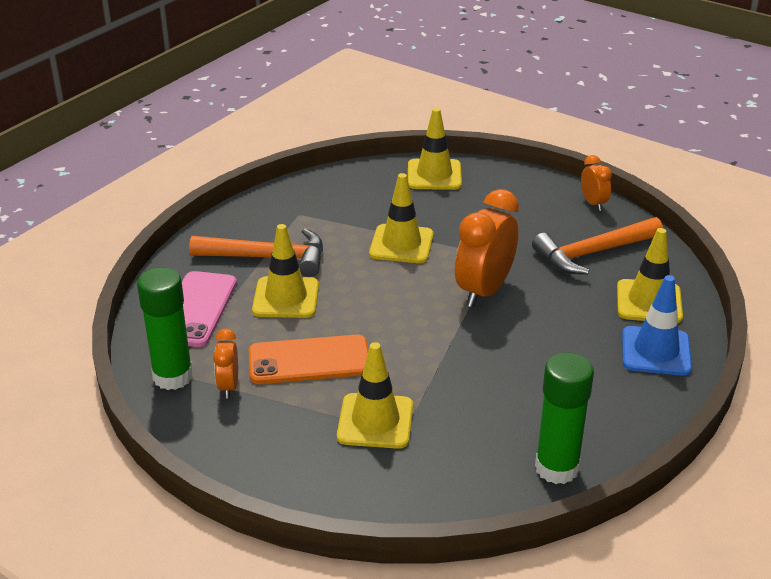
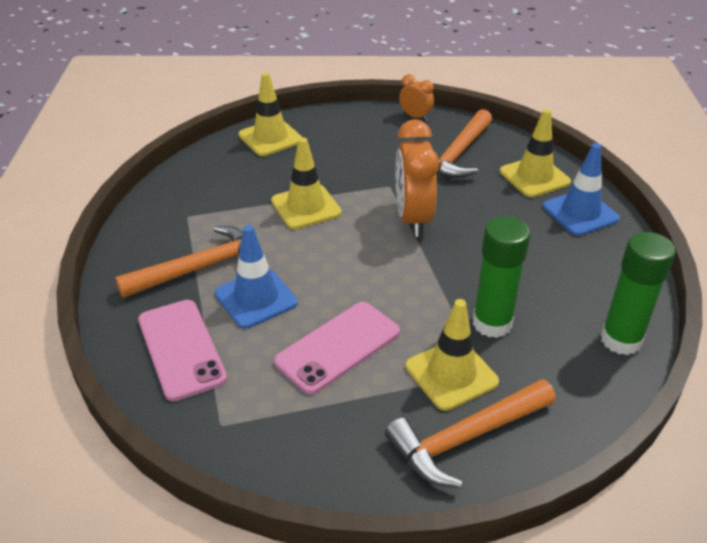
camera: 35 degrees left, 5 degrees up
green glue stick [137,267,193,390] -> green glue stick moved to [473,216,530,338]
orange clock [213,328,238,398] -> none
orange phone [249,334,368,384] -> pink phone [274,302,400,395]
yellow traffic cone [252,224,319,318] -> blue traffic cone [215,225,298,329]
none -> orange hammer [385,379,556,488]

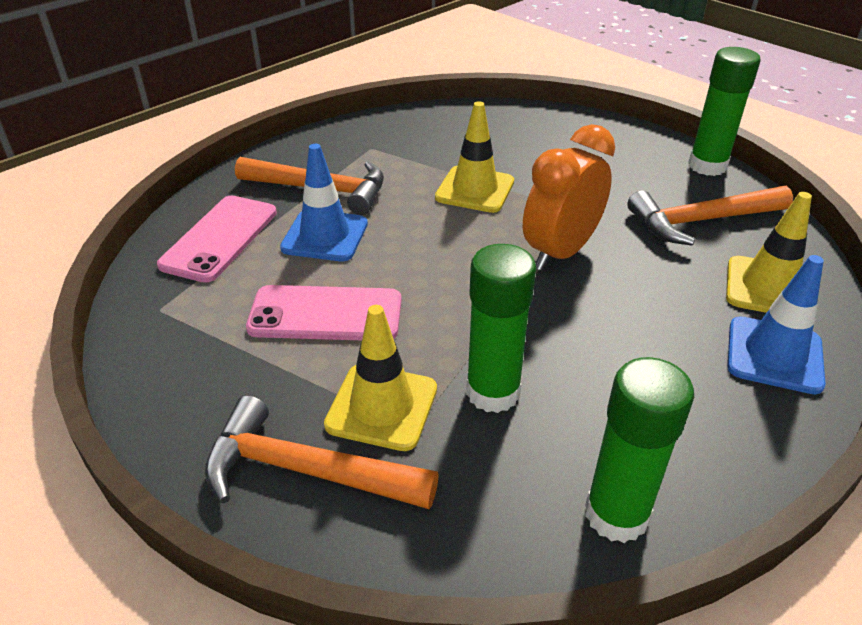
camera: 45 degrees right, 0 degrees up
yellow traffic cone [239,73,303,156] -> none
orange clock [399,74,434,121] -> green glue stick [688,47,761,176]

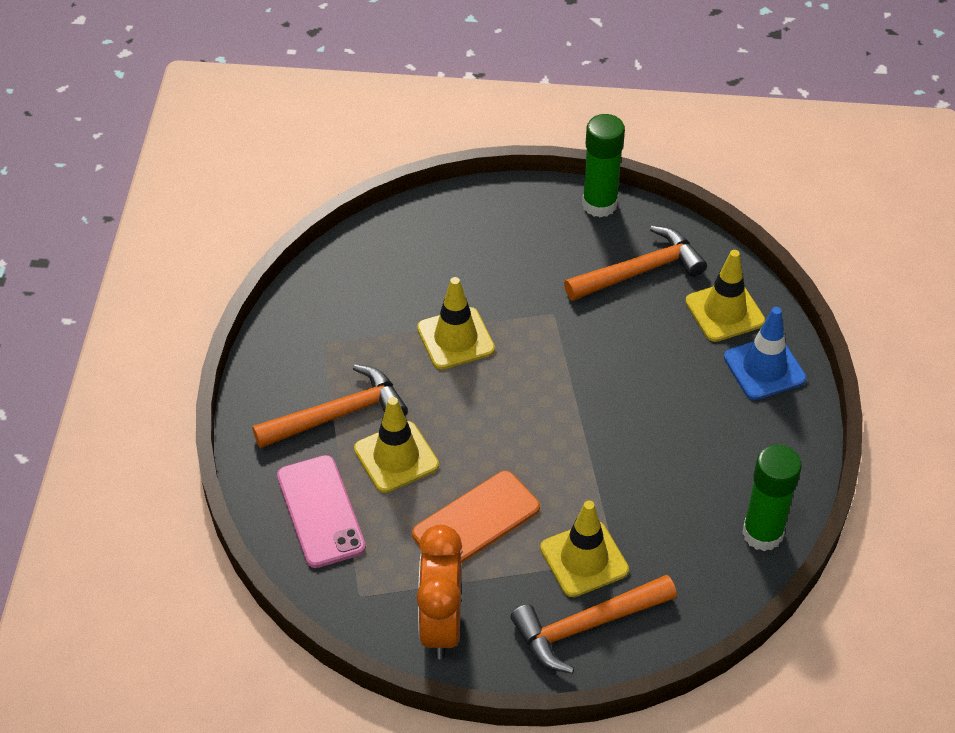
camera: 40 degrees left, 10 degrees up
pink phone [246,285,401,340] -> orange phone [412,471,540,563]
blue traffic cone [280,144,368,261] -> yellow traffic cone [354,397,439,493]
green glue stick [466,244,536,413] -> none
orange clock [523,124,615,271] -> orange clock moved to [417,525,462,659]
orange hammer [627,186,793,246] -> orange hammer turned 150 degrees counterclockwise [564,226,707,301]

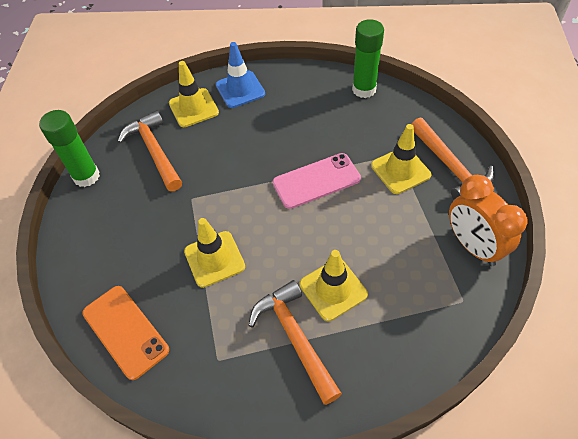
camera: 90 degrees left, 5 degrees up
pink phone [277,455,366,568] -> pink phone moved to [273,153,361,209]
orange phone [412,471,540,563] -> orange phone moved to [82,286,169,380]
orange clock [417,525,462,659] -> orange clock turned 60 degrees clockwise [449,175,528,266]

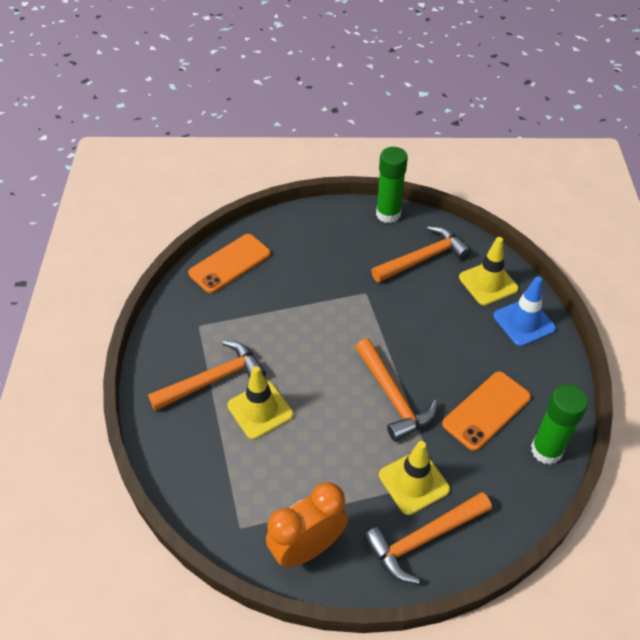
camera: 85 degrees right, 5 degrees down
yellow traffic cone [184,218,245,288] -> none
pink phone [273,153,361,209] -> orange hammer [355,339,438,442]
none -> orange phone [442,371,531,451]

